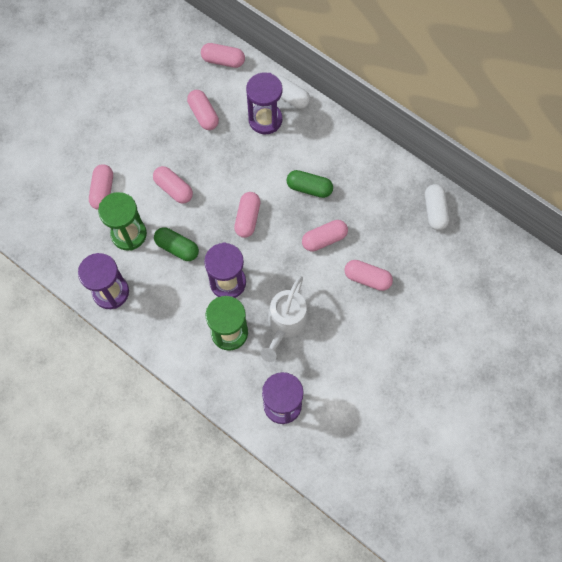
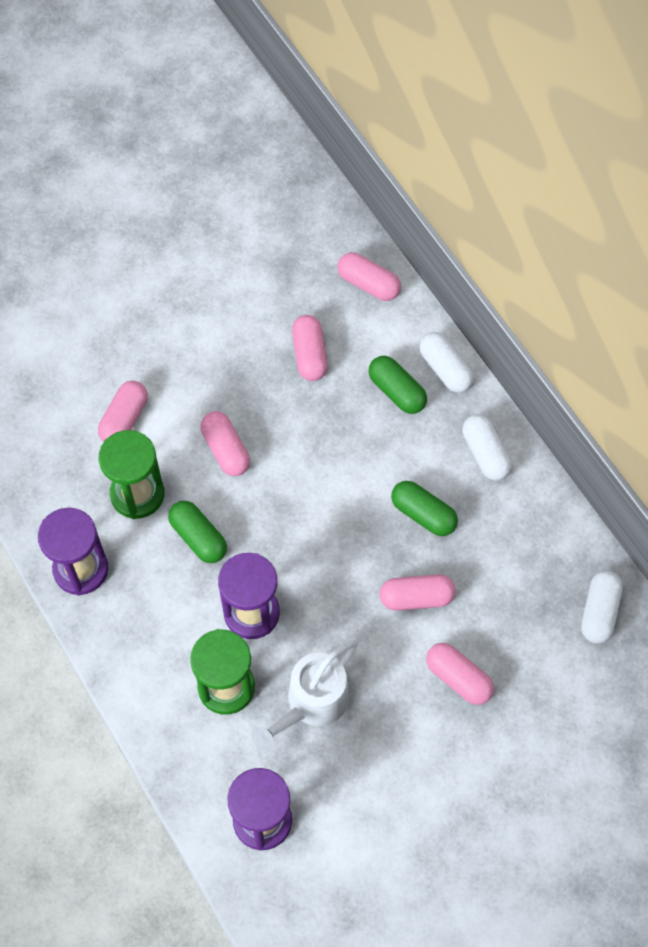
camera: 20 degrees right, 5 degrees down
pink capsule [234,192,260,238] -> none
purple hourglass [246,72,282,134] -> green capsule [369,356,427,414]
none -> white capsule [462,414,512,481]

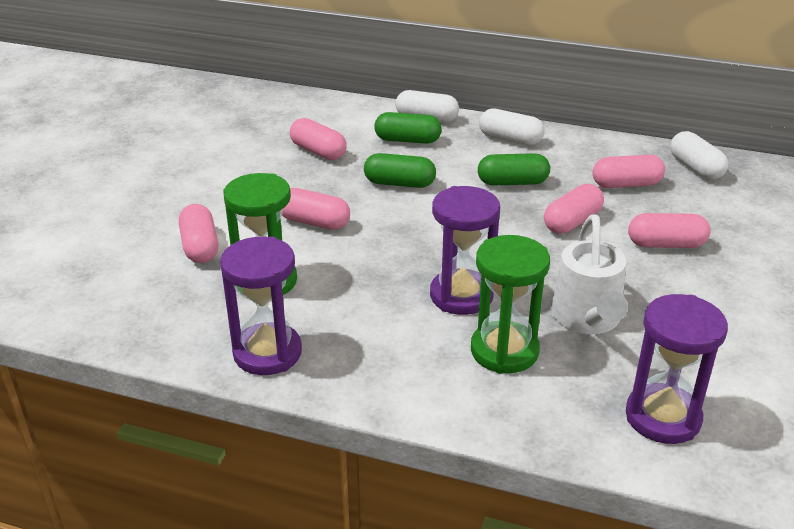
camera: 40 degrees left, 30 degrees down
green capsule [168,501,227,563] -> green capsule moved to [364,153,436,188]
pink capsule [337,252,401,301] -> pink capsule moved to [592,155,665,188]

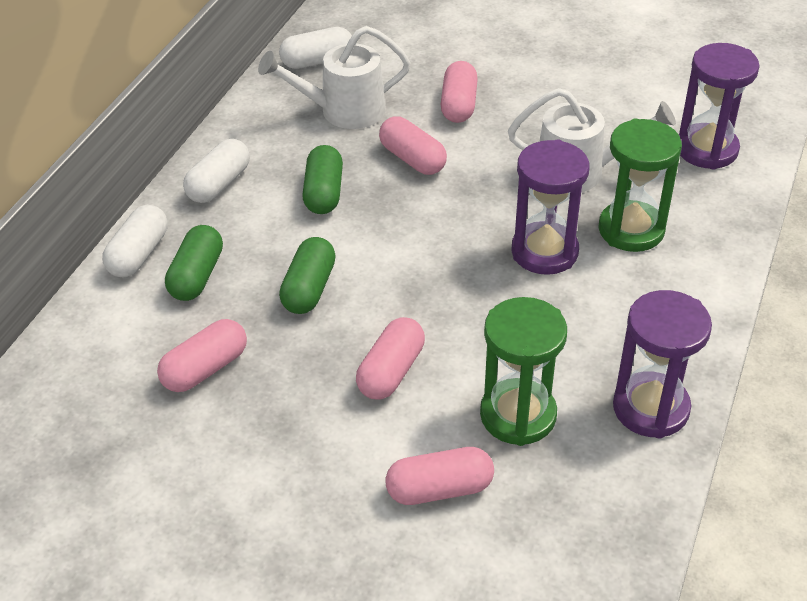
camera: 85 degrees left, 10 degrees up
pink capsule [592,155,665,188] -> white watering can [258,26,411,129]

